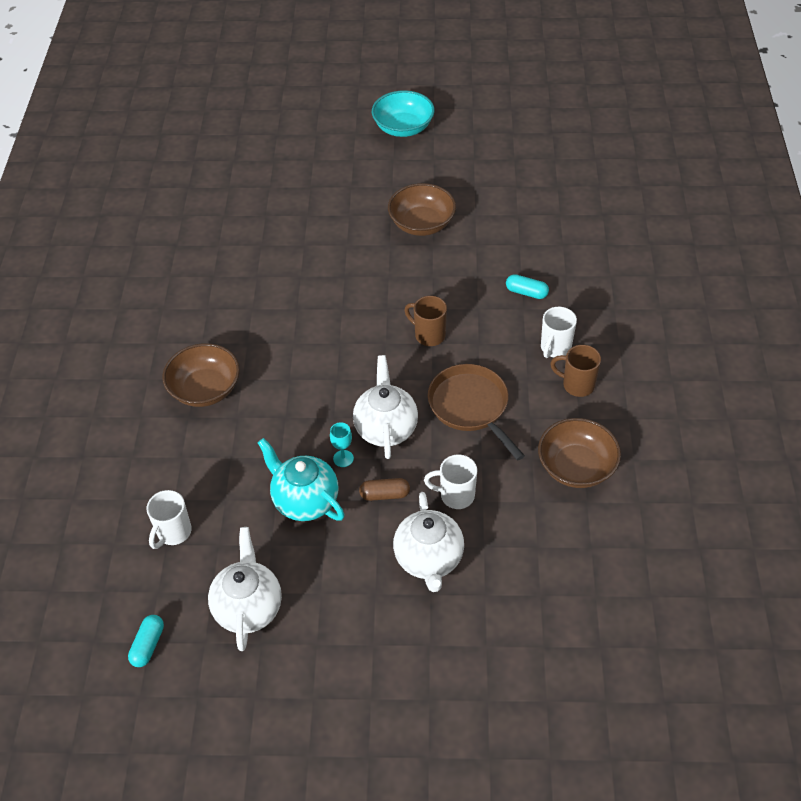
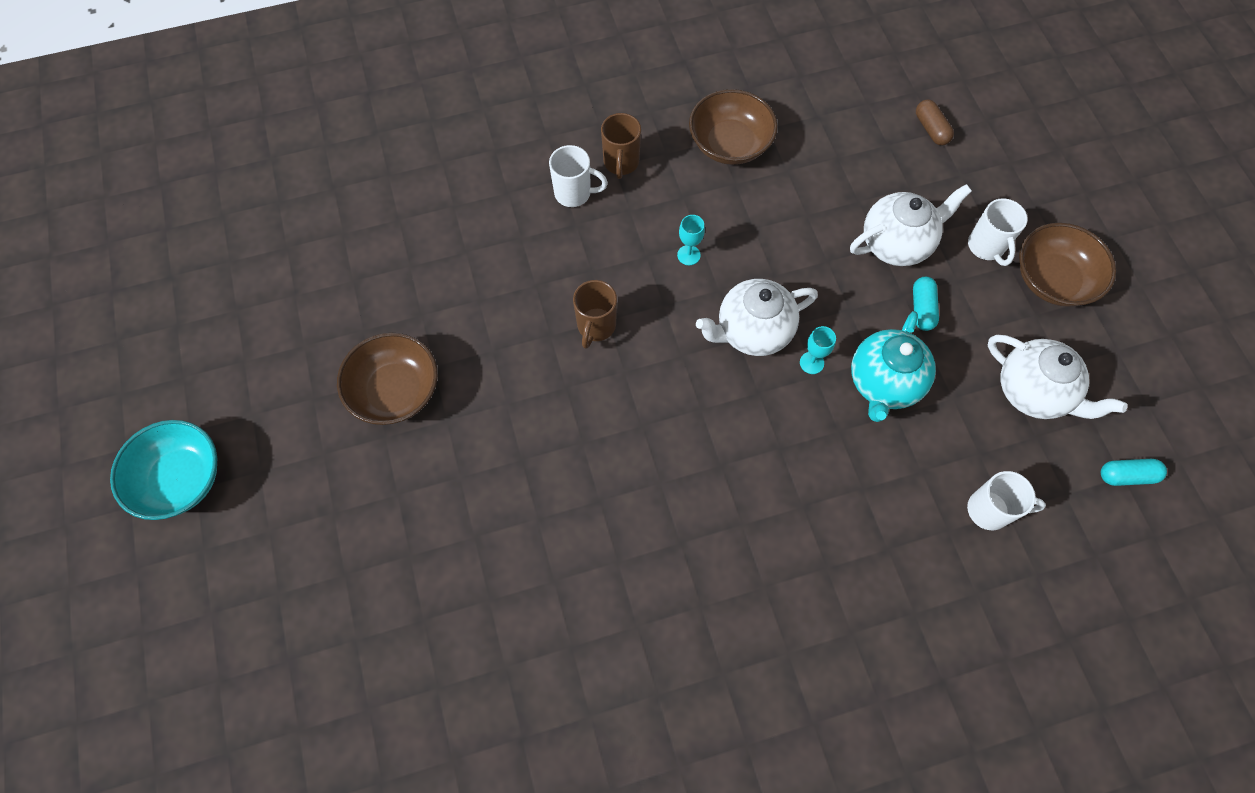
camera: 110 degrees left, 15 degrees up
brown bowl [162,343,240,407] -> brown bowl moved to [1019,223,1116,307]
white teapot [208,527,282,651] -> white teapot turned 120 degrees counterclockwise [988,335,1127,419]
brown capsule [359,478,410,501] -> brown capsule moved to [916,100,954,145]
white mug [424,455,477,509] -> white mug moved to [968,198,1028,266]
brown pan [428,364,525,461] -> turquoise goblet [677,215,705,265]
turquoise capsule [506,274,549,299] -> turquoise capsule moved to [913,277,939,331]

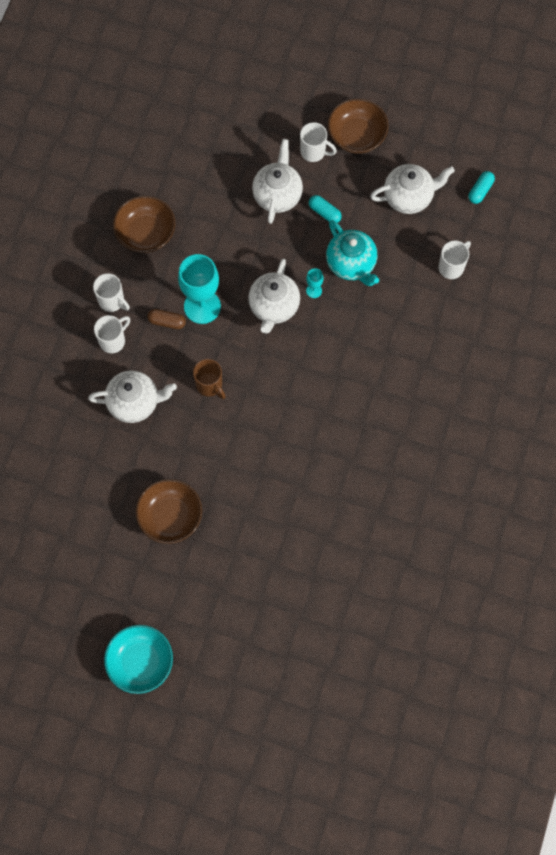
camera: 55 degrees left, 5 degrees up
brown mug [601,113,641,179] -> white mug [93,273,130,312]
turquoise goblet [677,215,705,265] -> turquoise goblet [178,254,221,324], size x2.30
brown capsule [916,100,954,145] -> brown capsule moved to [147,309,186,329]
none -> white teapot [88,371,177,423]

